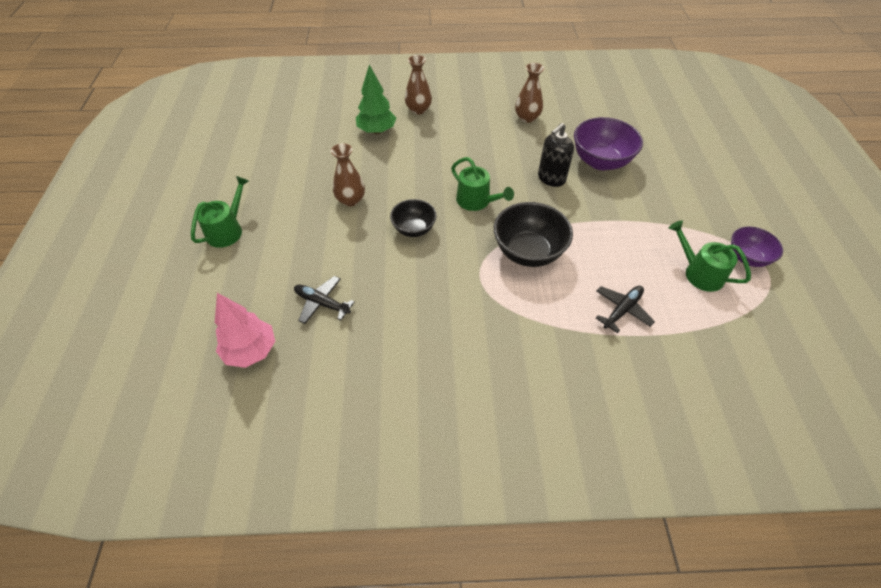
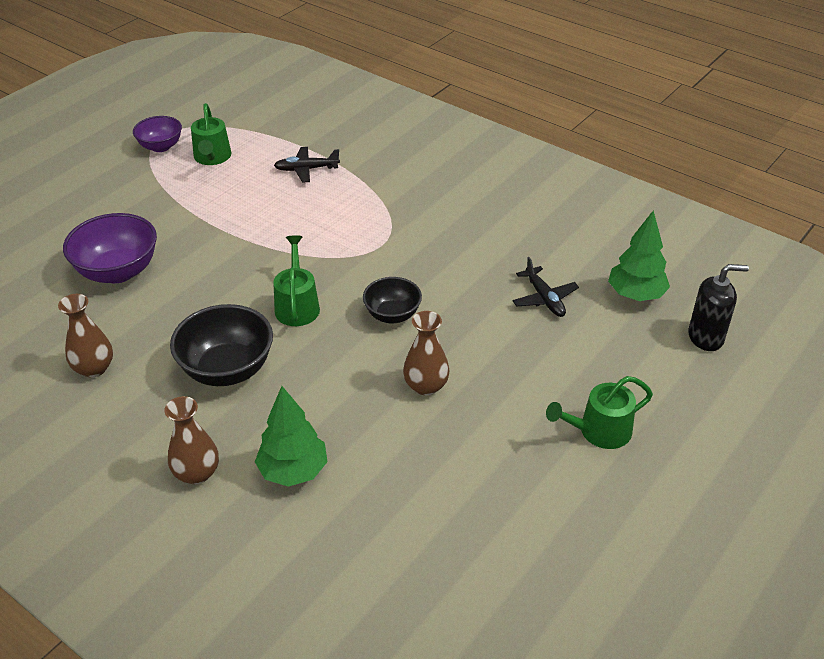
camera: 140 degrees left, 10 degrees down
pink tree [215,293,275,368] -> green tree [608,210,670,301]
black bowl [494,202,573,267] -> black bowl moved to [170,304,273,386]
black soap dispenser [538,123,574,187] -> black soap dispenser moved to [688,264,749,351]

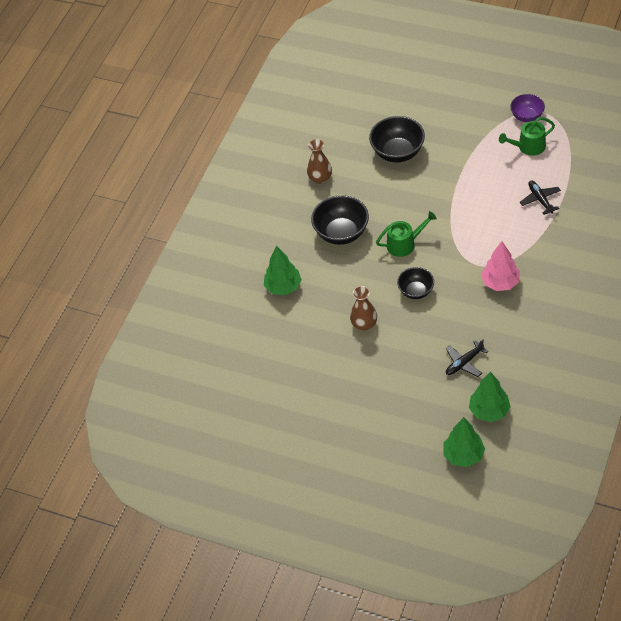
camera: 80 degrees right, 10 degrees up
purple bowl [63,213,157,283] -> black bowl [369,116,425,162]
brown vase [164,396,219,484] -> none
green watering can [546,376,653,449] -> none
black soap dispenser [688,264,749,351] -> green tree [443,417,485,467]
none -> pink tree [481,241,520,291]

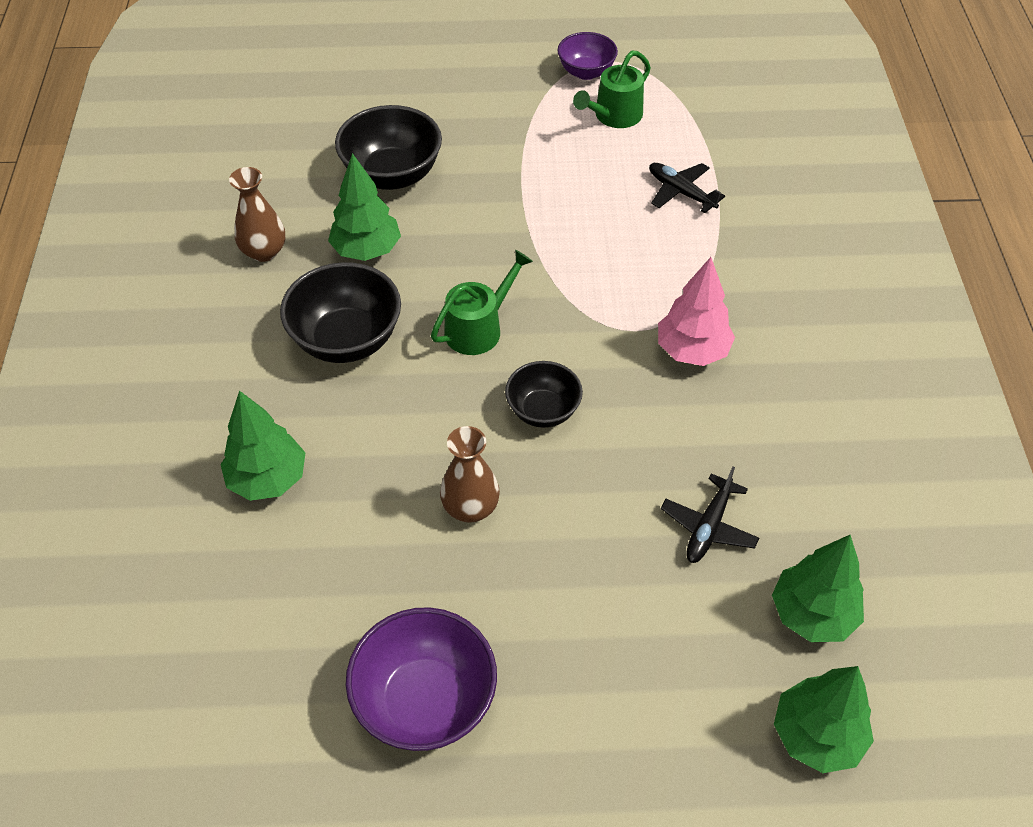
camera: 30 degrees left, 0 degrees up
none -> green tree [328,153,401,261]
none -> purple bowl [346,607,497,751]

